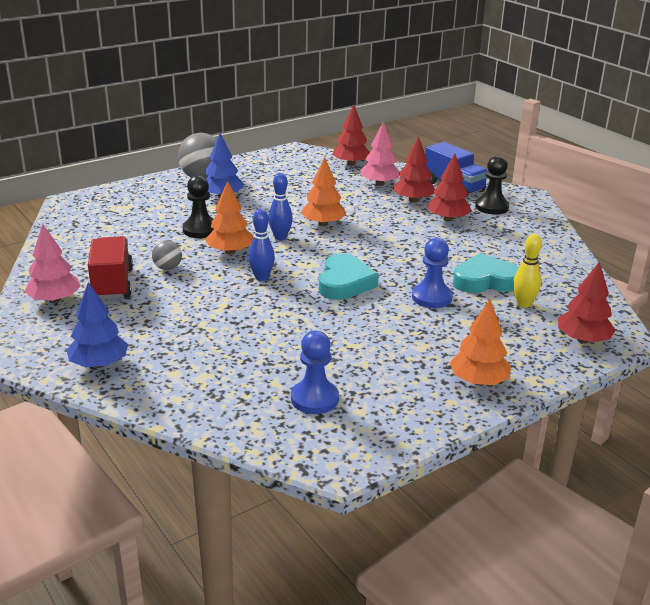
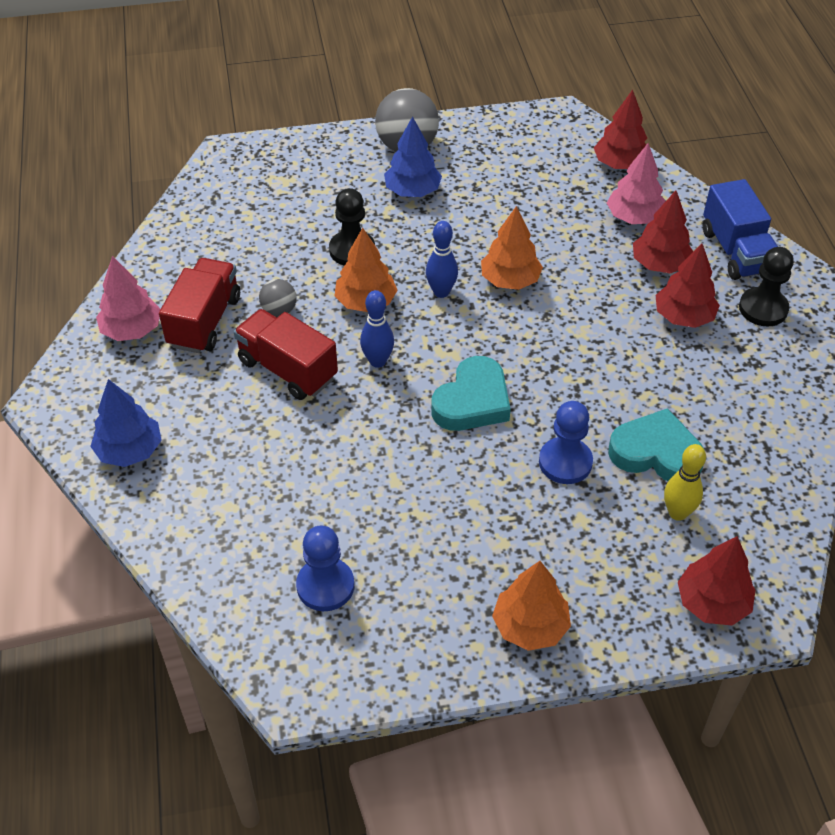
camera: 25 degrees right, 20 degrees up
none -> red truck [234,309,338,400]

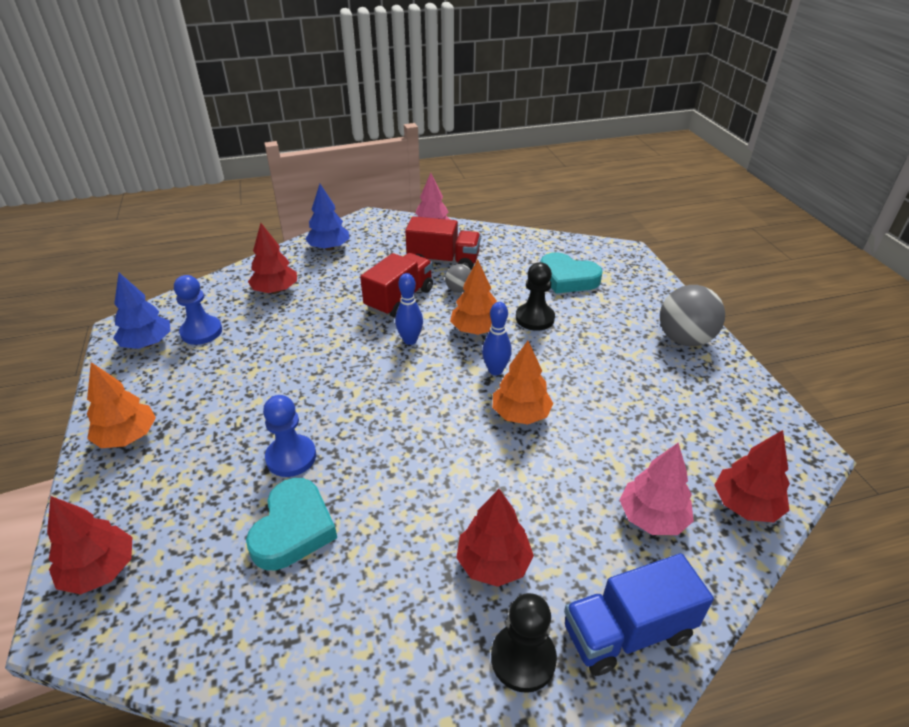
camera: 85 degrees right, 10 degrees down
blue tree [384,116,442,197] -> blue tree moved to [113,273,171,349]
turquoise heart [431,356,511,431] -> turquoise heart moved to [540,252,603,294]
red tree [633,190,693,273] -> red tree moved to [248,223,297,294]
yellow bowling pin [664,444,706,521] -> none

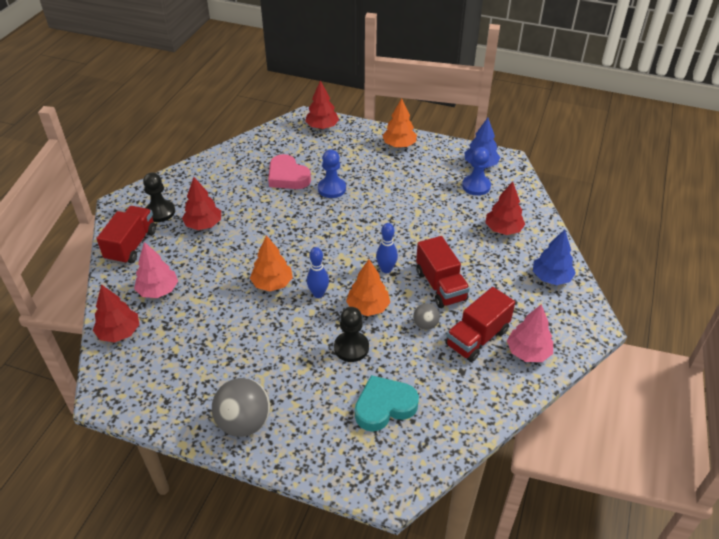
camera: 125 degrees right, 5 degrees up
turquoise heart [246,478,337,570] -> pink heart [268,154,311,189]
blue truck [564,553,714,676] -> red truck [96,206,156,265]

